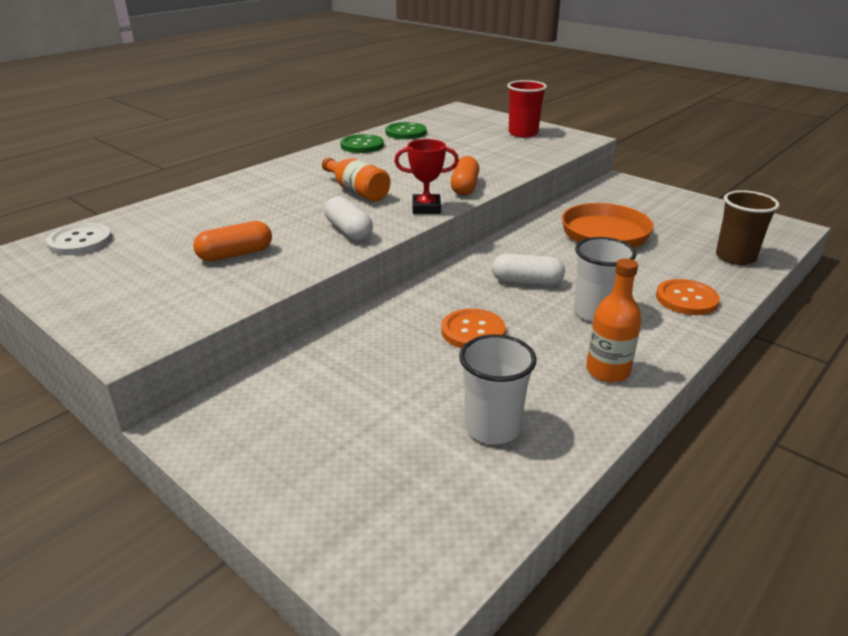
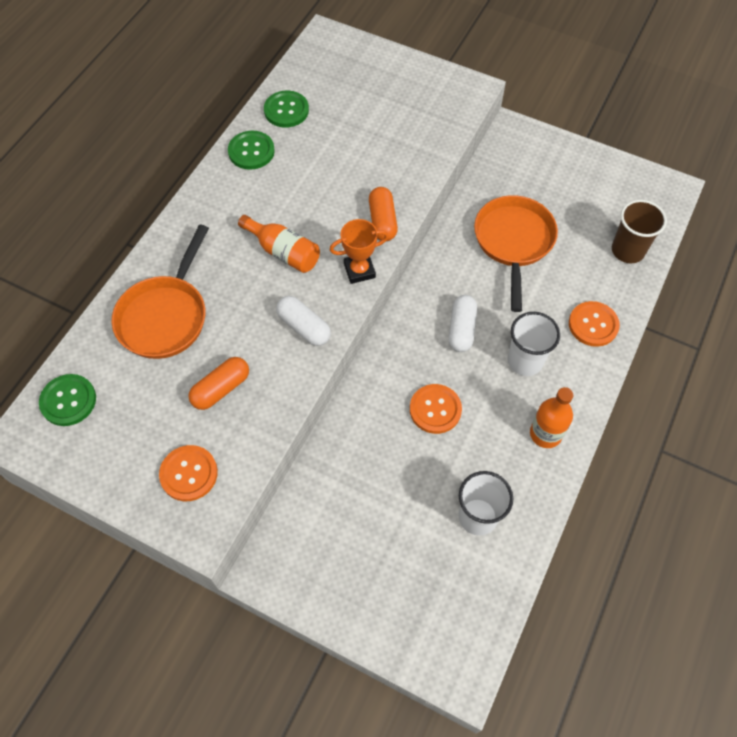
camera: 15 degrees left, 30 degrees up
white button [46,223,112,255] -> green button [39,374,96,426]
red trophy [394,139,459,214] -> orange trophy [330,219,389,284]
white capsule [492,254,565,285] -> white capsule turned 75 degrees counterclockwise [449,295,477,352]
red cup [507,80,547,137] -> none
none -> orange pan [112,225,209,359]
none -> orange button [159,445,218,501]

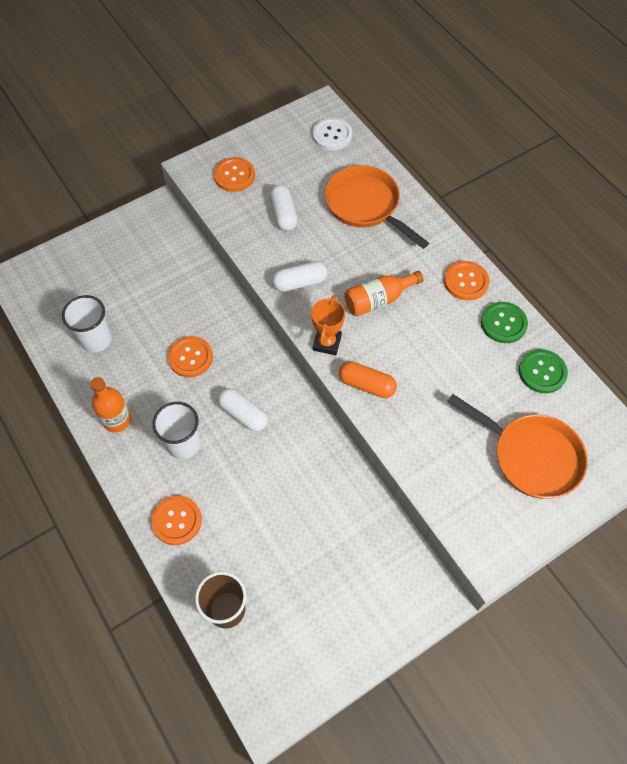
camera: 120 degrees right, 0 degrees up
green button [39,374,96,426] -> white button [313,118,352,150]
orange capsule [188,357,249,410] -> white capsule [270,185,298,231]
orange pan [474,195,558,312] -> orange pan moved to [447,394,588,499]
none -> orange button [444,261,489,301]

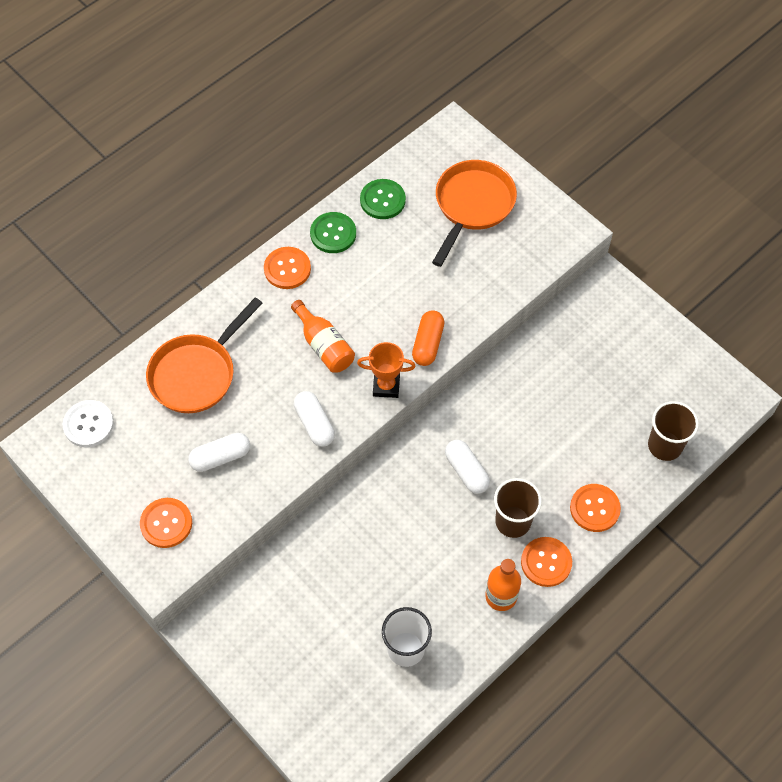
camera: 100 degrees left, 0 degrees up
white cup [152,402,200,459] -> brown cup [494,478,542,538]
orange button [168,336,213,377] -> orange button moved to [521,537,572,587]
white capsule [218,388,268,432] -> white capsule turned 60 degrees counterclockwise [445,440,490,494]

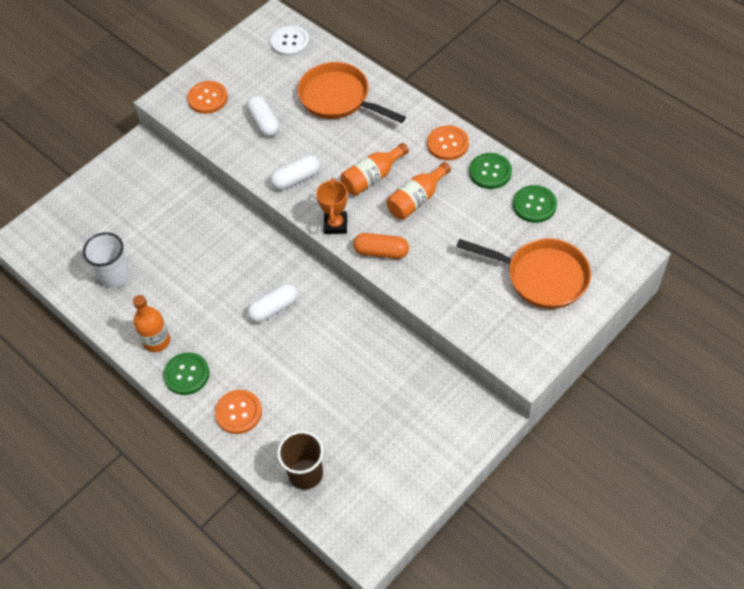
camera: 90 degrees right, 5 degrees down
brown cup [494,478,542,538] -> none
orange button [521,537,572,587] -> green button [163,352,210,395]
none -> orange bottle [387,162,451,220]

